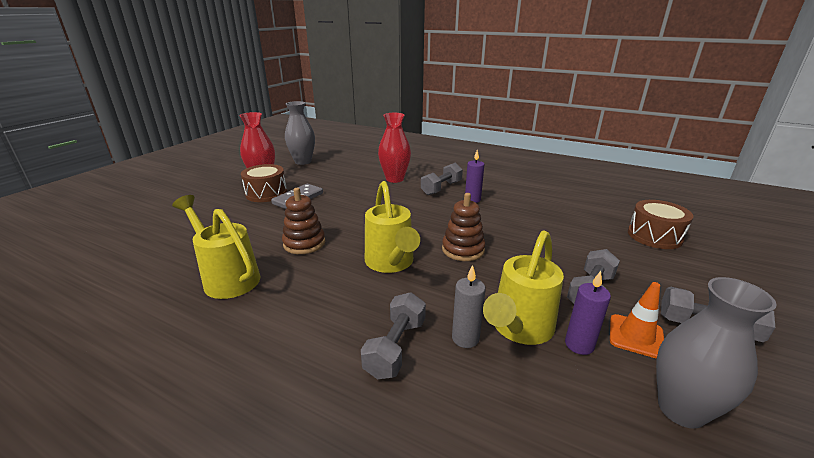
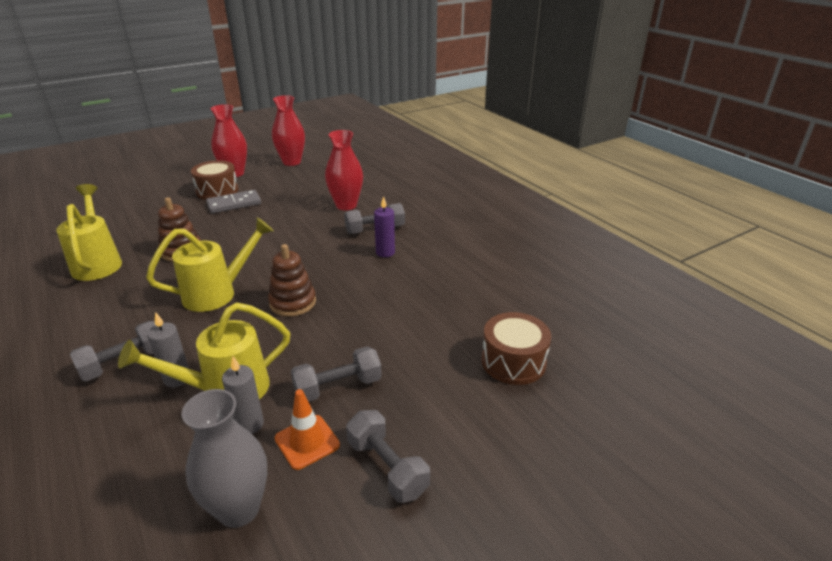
camera: 30 degrees right, 5 degrees up
grey vase [285,101,315,165] -> red vase [272,95,305,166]
yellow watering can [365,181,420,273] -> yellow watering can turned 135 degrees counterclockwise [146,217,274,312]
purple candle [565,271,611,355] -> grey candle [222,356,264,434]

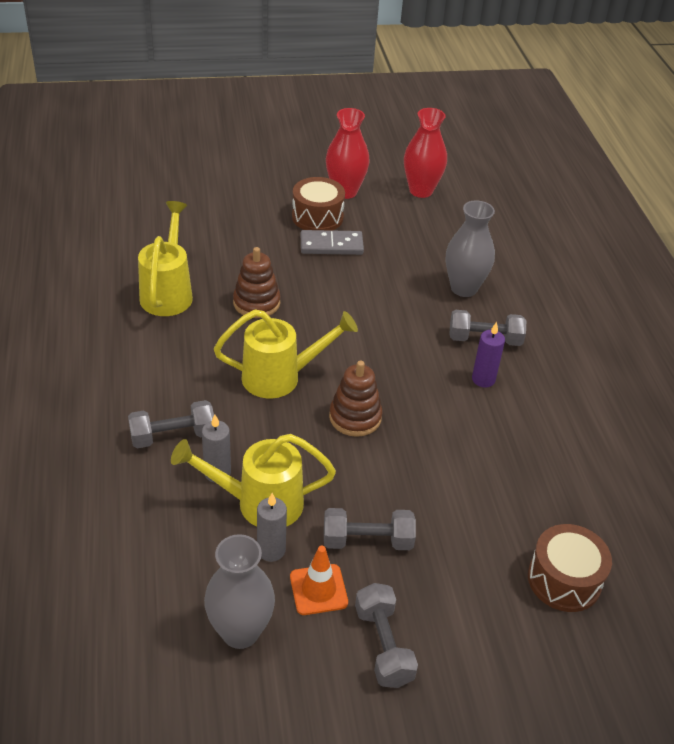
camera: 20 degrees right, 10 degrees up
red vase [325,130,363,210] -> grey vase [446,200,495,297]

